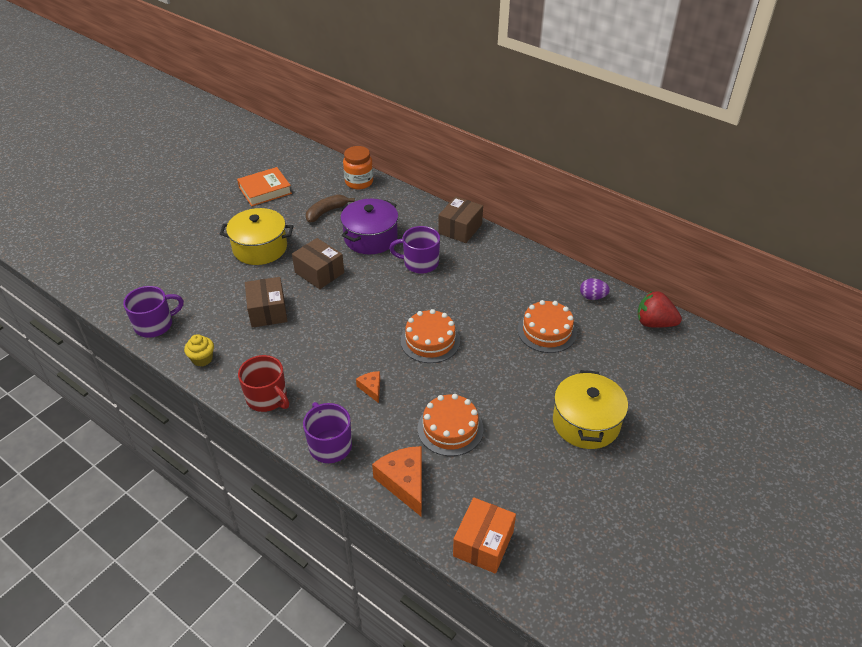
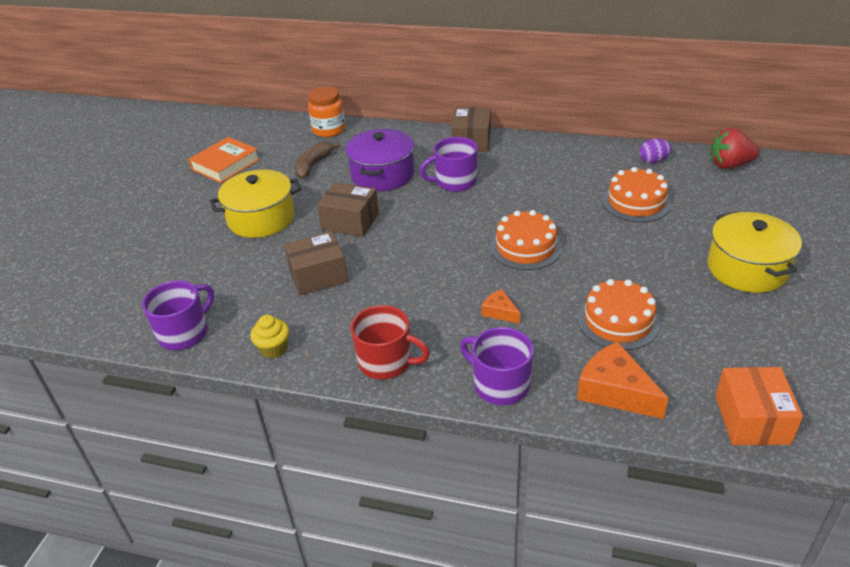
camera: 20 degrees left, 5 degrees down
brown box [245,277,287,328] -> brown box turned 75 degrees counterclockwise [284,231,348,296]

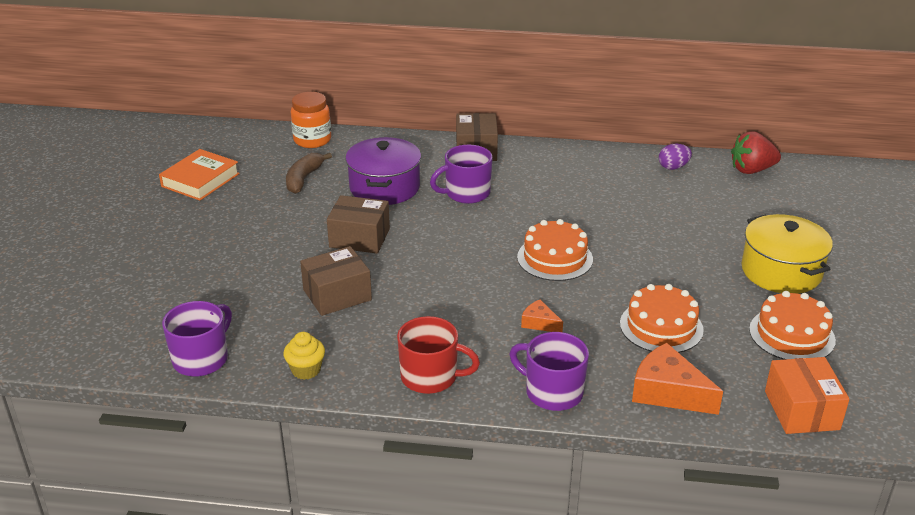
camera: 10 degrees left, 5 degrees down
yellow pot [210,170,301,238] -> none
orange cake [602,167,671,222] -> orange cake moved to [749,291,836,360]

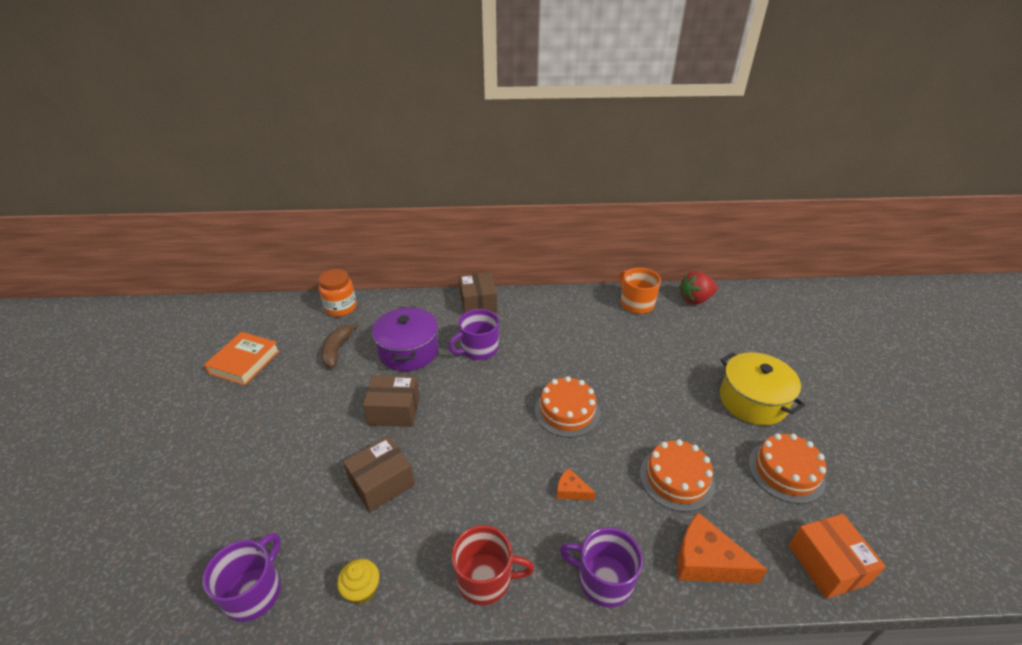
camera: 10 degrees left, 5 degrees up
purple egg [659,144,692,170] -> orange mug [619,268,661,314]

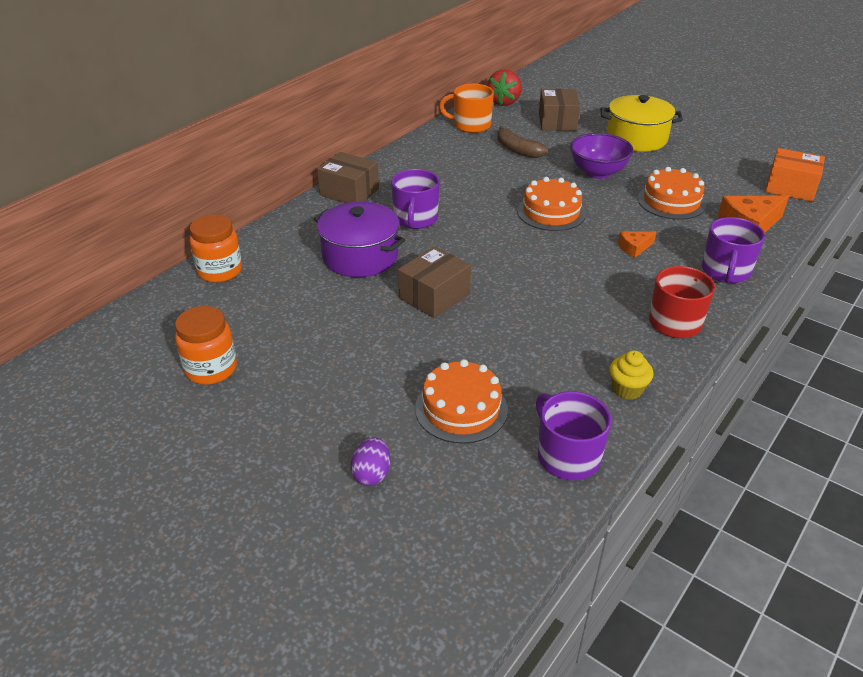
camera: 50 degrees left, 0 degrees up
orange book [204,332,280,385] -> orange jar [175,306,237,385]
brown banana [321,322,360,368] -> brown banana moved to [497,126,548,158]
brown box [343,436,415,512] -> brown box moved to [539,89,580,131]
purple mug [560,527,643,608] -> purple mug turned 45 degrees counterclockwise [702,217,765,283]
orange cake [748,433,827,504] -> orange cake moved to [415,359,508,444]
none -> purple egg [351,437,391,486]
none -> purple bowl [570,133,634,179]

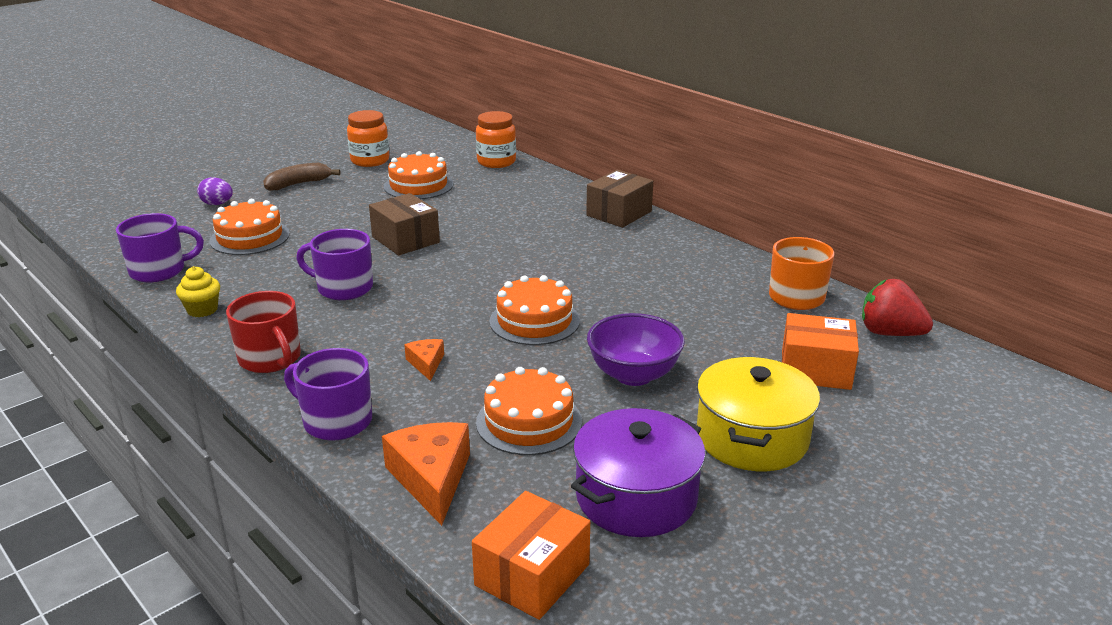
camera: 100 degrees right, 10 degrees down
purple pot [314,202,405,277] -> purple pot moved to [571,408,705,537]
purple mug [391,169,439,229] -> purple mug moved to [296,229,373,300]
brown banana [497,126,548,158] -> brown banana moved to [263,163,341,191]
brown box [539,89,580,131] -> orange box [782,313,859,390]
none -> orange cake [384,151,453,199]

